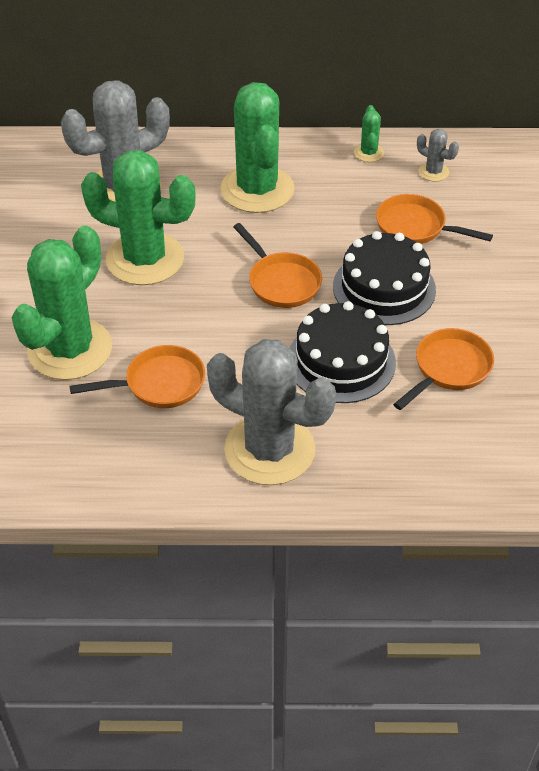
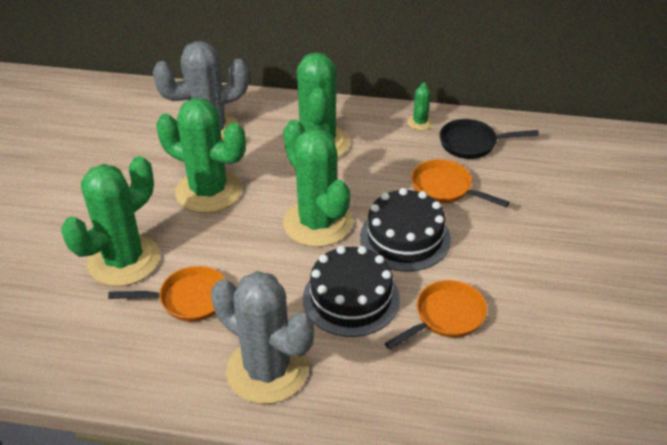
camera: 10 degrees right, 5 degrees down
orange pan [233,223,322,308] -> green cactus [283,120,353,247]
grey cactus [417,129,459,182] -> black pan [439,119,539,159]

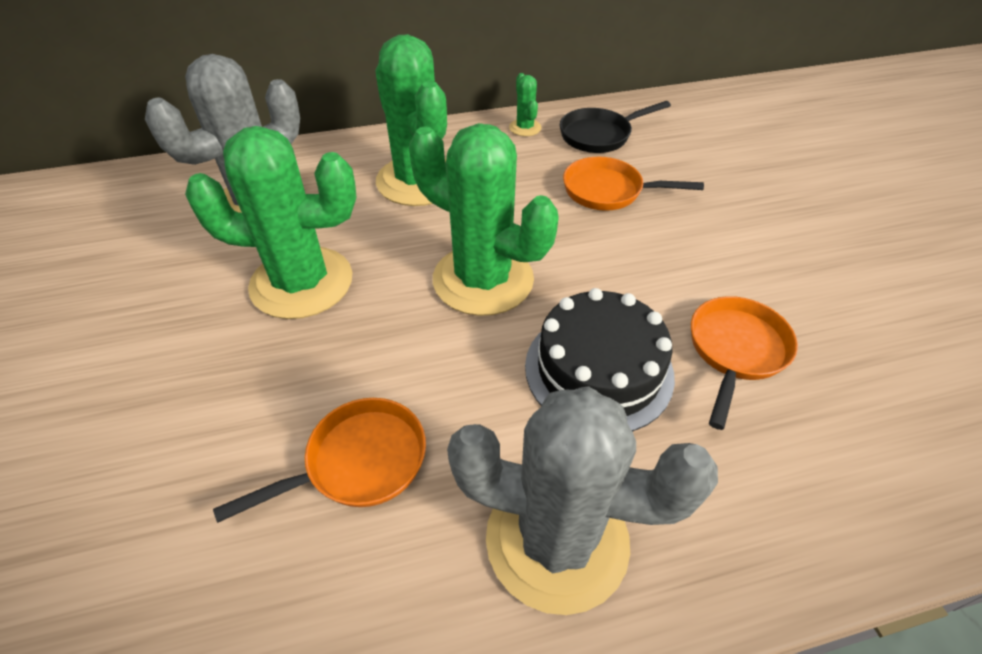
camera: 25 degrees left, 5 degrees up
green cactus [61,156,160,286] -> none
black cake [360,188,451,271] -> none

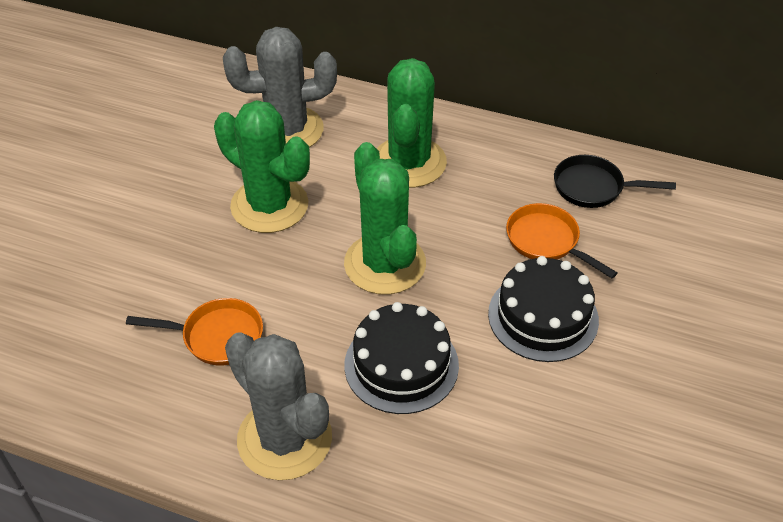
camera: 35 degrees right, 0 degrees up
green cactus [509,73,541,136] -> none
orange pan [691,296,798,430] -> none
none -> black cake [488,256,599,362]

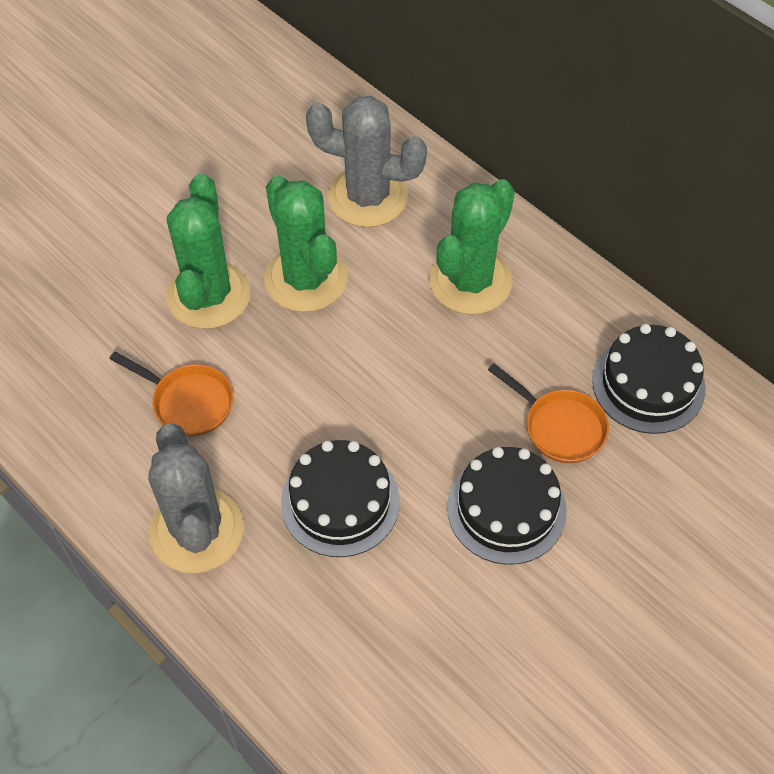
camera: 25 degrees right, 10 degrees up
green cactus [344,142,426,295] -> green cactus moved to [166,174,250,329]
orange pan [506,203,617,278] -> orange pan turned 150 degrees clockwise [488,363,609,463]
black pan [554,155,676,208] -> black cake [592,324,705,434]

